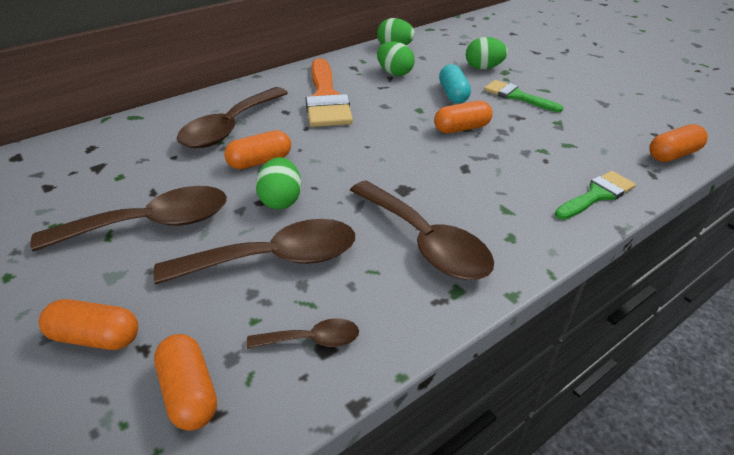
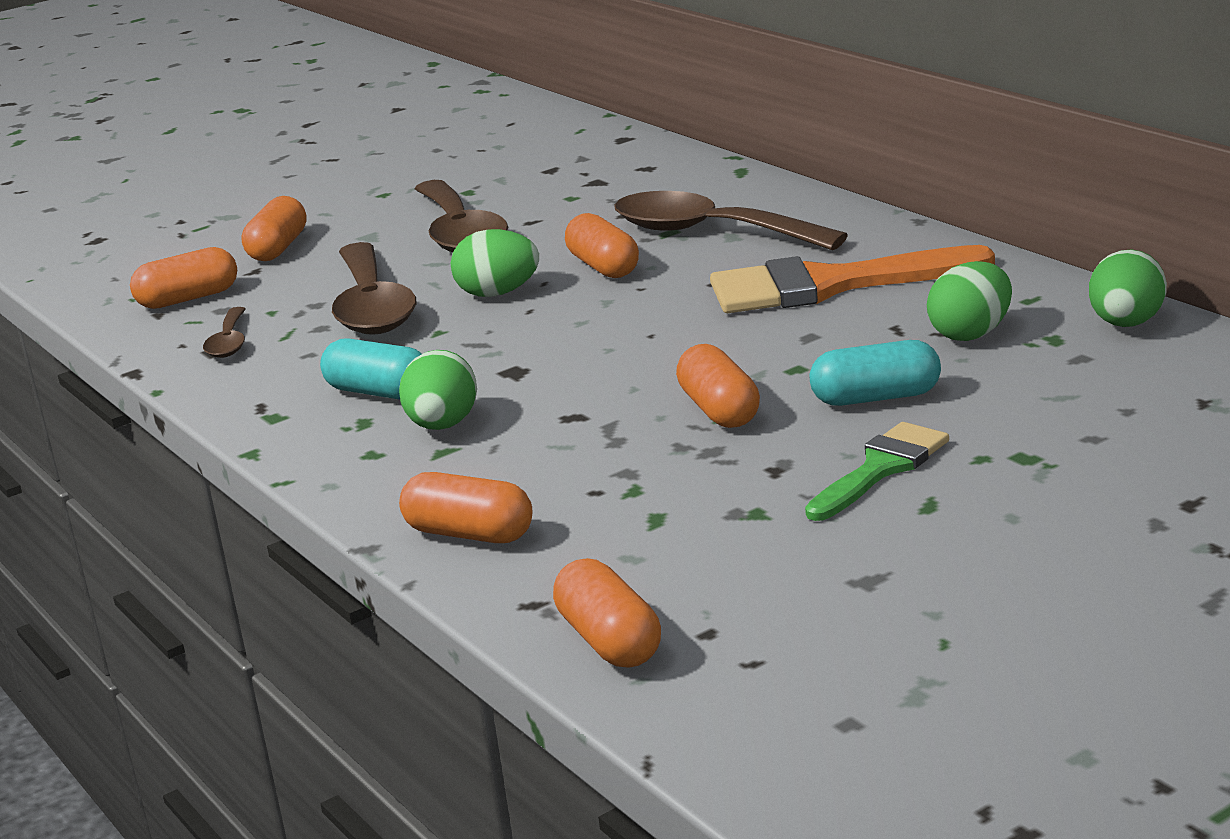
camera: 95 degrees right, 15 degrees down
brown spoon [350,180,494,280] -> turquoise capsule [320,338,422,399]
green egg [466,37,508,69] -> green egg moved to [399,350,477,430]
green brush [555,171,636,220] -> orange capsule [399,472,533,543]

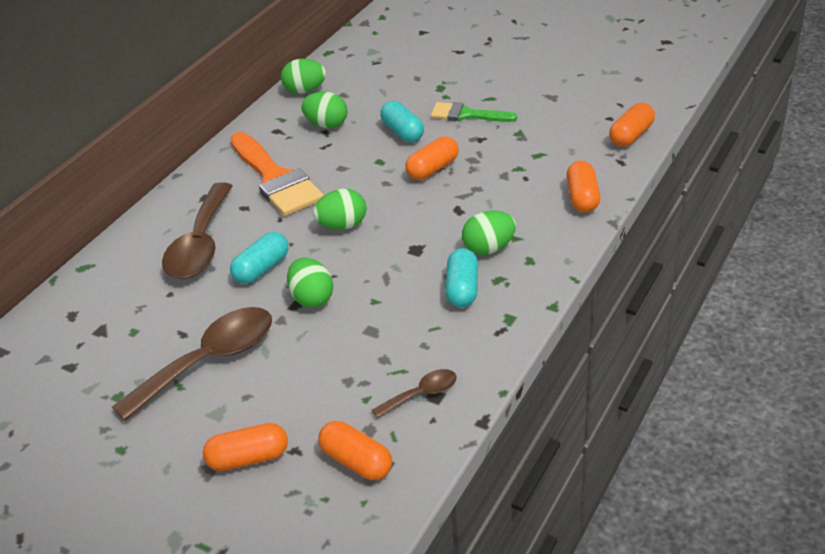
camera: 115 degrees left, 15 degrees up
brown spoon [332,242,416,335] -> none
orange capsule [565,213,639,278] -> turquoise capsule [230,232,288,284]
none -> green egg [313,189,366,230]

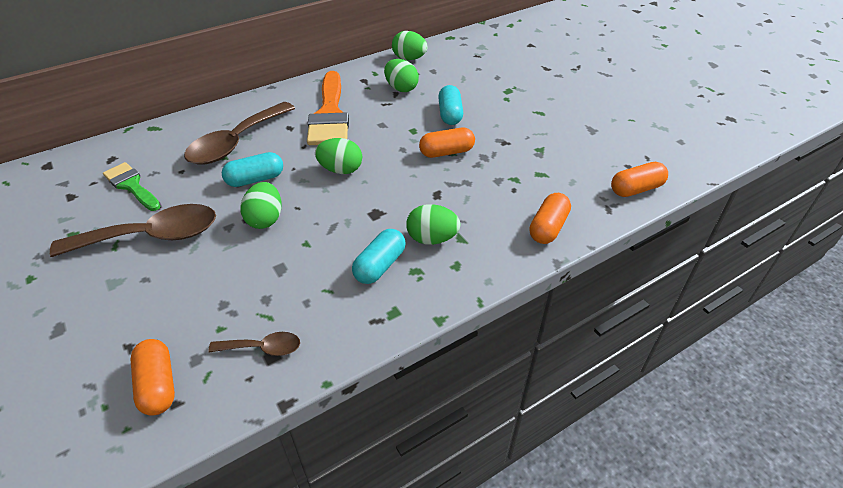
camera: 25 degrees right, 5 degrees up
orange capsule [203,423,288,471] -> none
green brush [431,102,517,122] -> green brush moved to [103,162,161,211]

